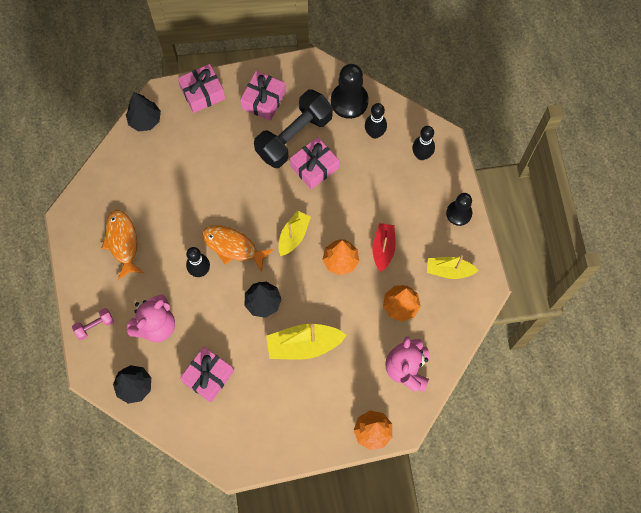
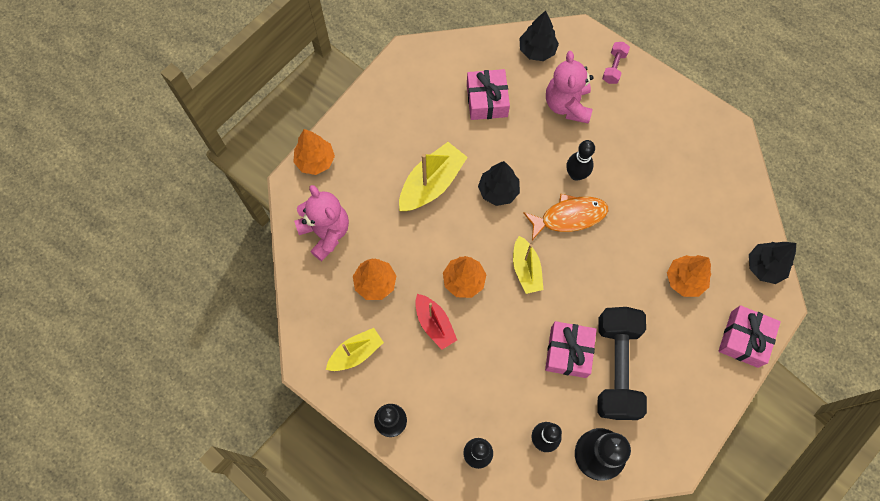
camera: 140 degrees right, 0 degrees up
orange fish [102,210,144,280] -> none
pink gift [240,71,286,121] -> none
none -> orange tree [667,255,711,297]

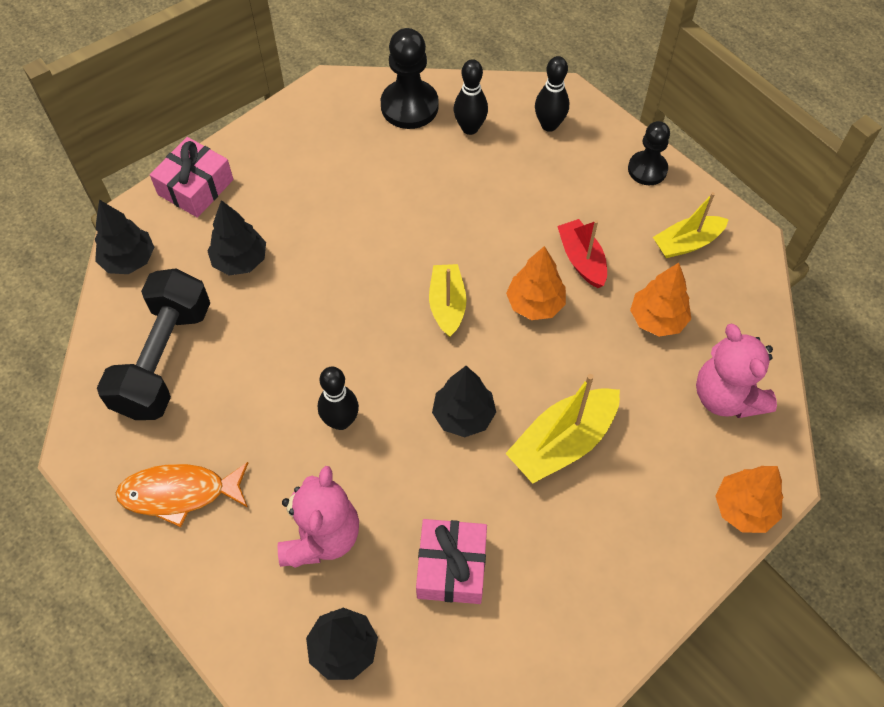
camera: 170 degrees left, 10 degrees down
orange fish [523,194,608,240] -> orange fish moved to [115,462,248,527]
pink gift [545,321,597,378] -> none
black dumbbell [597,307,647,420] -> black dumbbell moved to [97,268,210,420]
pink dumbbell [602,42,630,84] -> none
orange tree [667,255,711,297] -> black tree [207,200,266,276]

